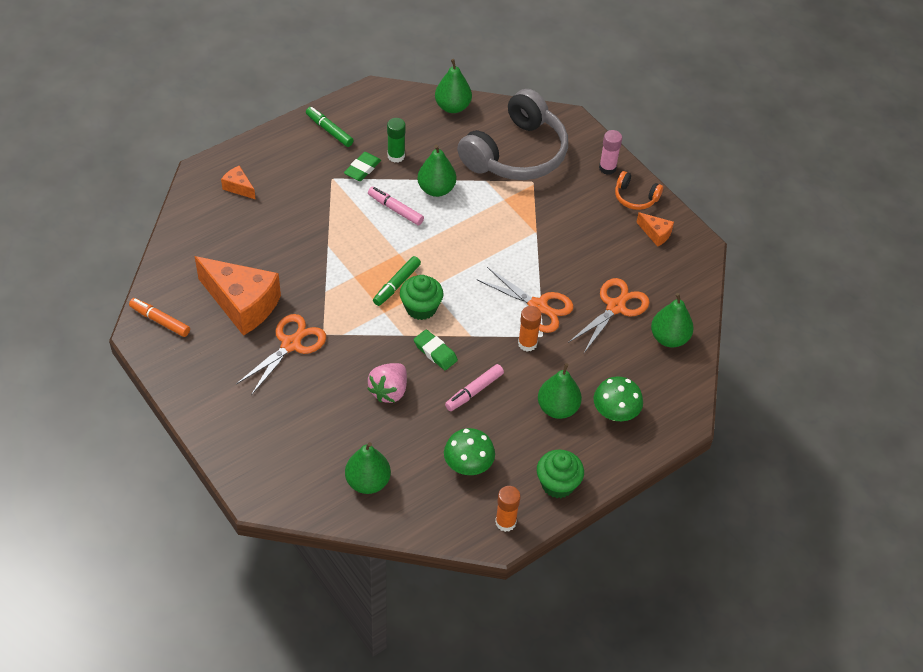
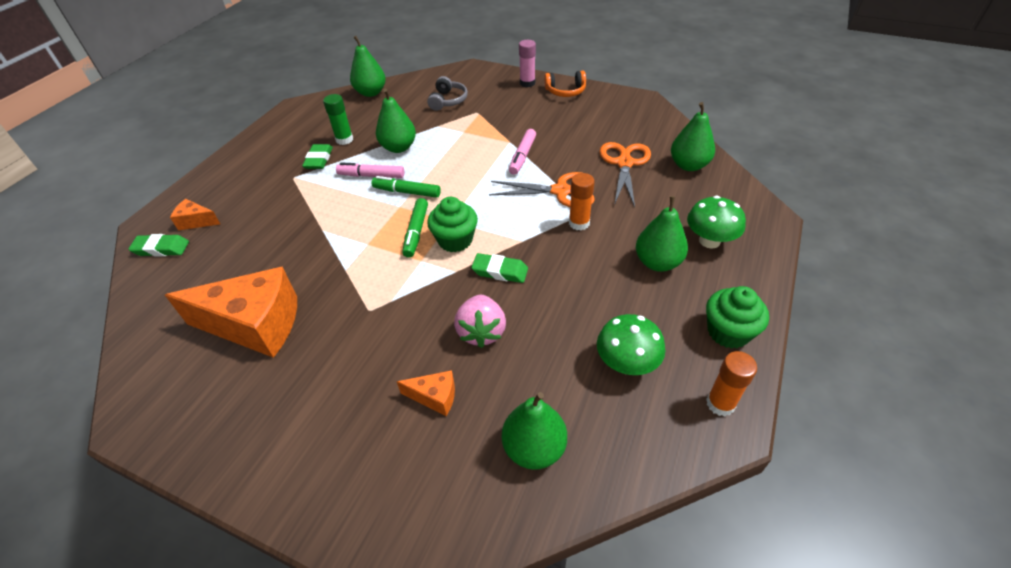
camera: 25 degrees left, 5 degrees down
orange marker [129,298,190,337] -> none
orange scissors [236,314,326,395] -> none
green marker [306,107,354,147] -> green marker moved to [371,176,441,198]
pink marker [445,364,504,411] -> pink marker moved to [509,129,536,175]
grey headphones [457,89,568,180] -> grey headphones [427,76,468,111], size x0.43
orange cheese [636,212,674,247] -> orange cheese moved to [397,370,455,416]
none -> green eraser [128,234,189,257]

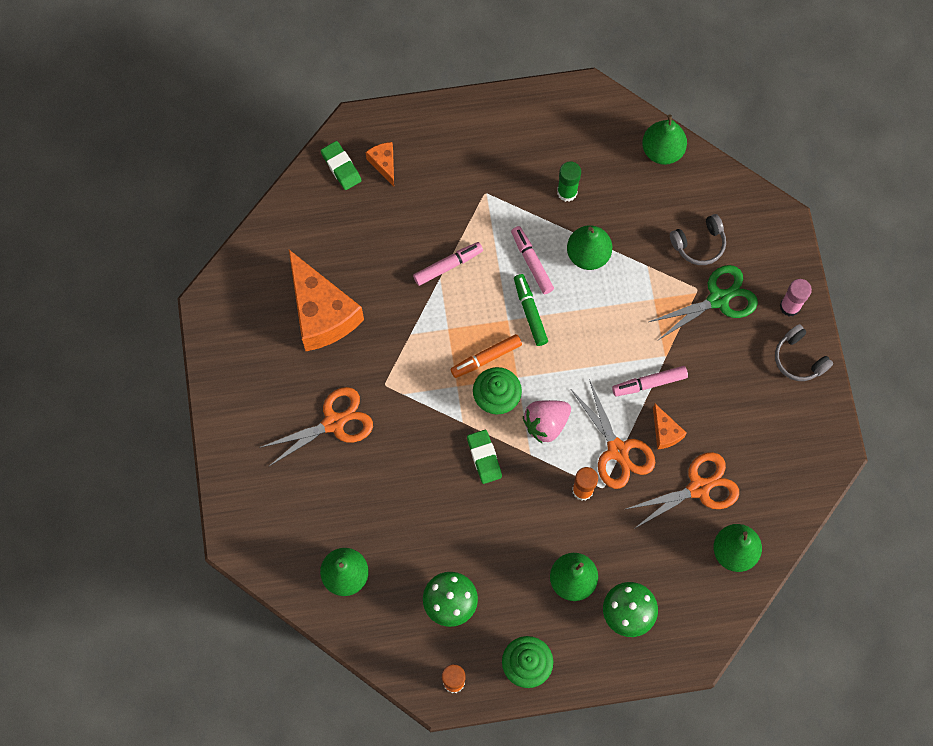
camera: 55 degrees right, 25 degrees up
green eraser [302,144,333,169] -> none
orange cheese [397,370,455,416] -> orange cheese moved to [653,404,687,450]
green marker [402,198,428,258] -> orange marker [451,334,522,378]
pink strawberry [454,295,506,348] -> pink strawberry moved to [523,400,571,444]
orange headphones [544,70,586,97] -> grey headphones [775,324,833,381]
none -> orange scissors [259,387,373,467]
none -> pink marker [413,242,483,286]
none -> green scissors [649,265,758,340]

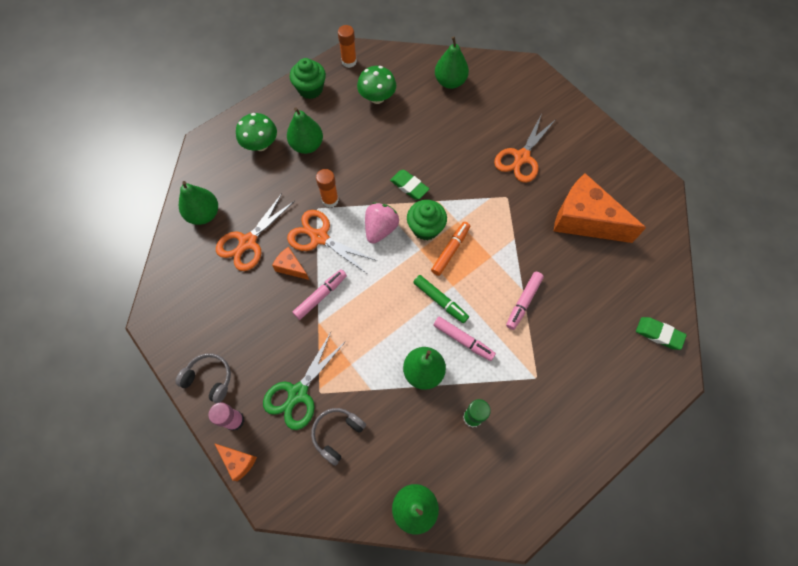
camera: 150 degrees right, 5 degrees down
orange cheese [366,142,394,186] -> orange cheese moved to [214,443,257,481]

